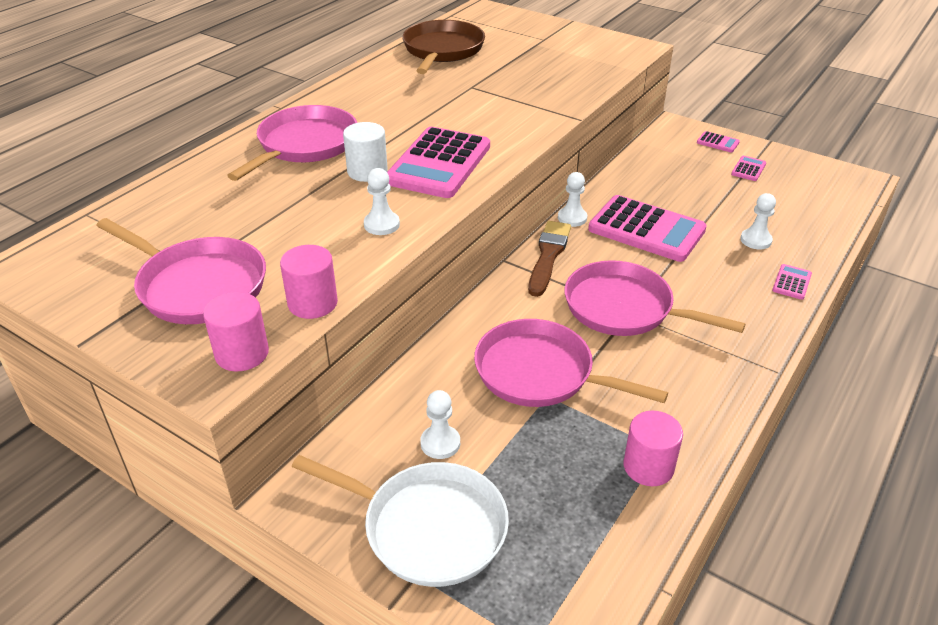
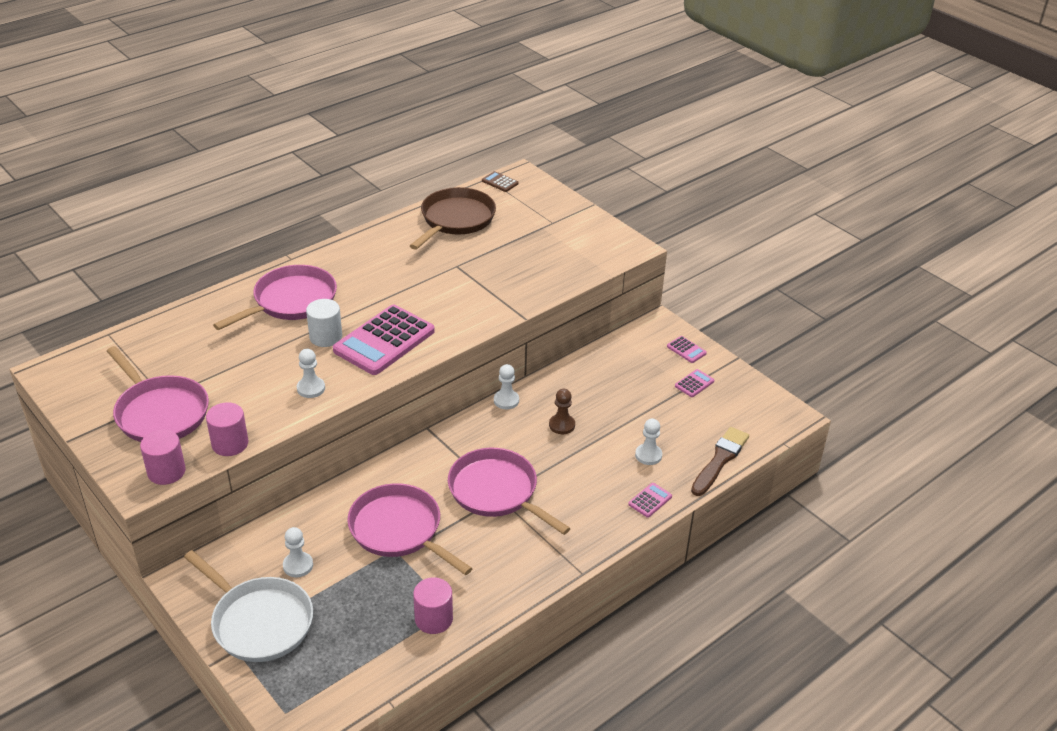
camera: 15 degrees right, 0 degrees up
brown brush [528,221,571,297] -> brown brush moved to [691,427,749,496]
pink calculator [588,195,707,262] -> brown pawn [549,389,575,434]
none -> brown calculator [482,171,518,192]

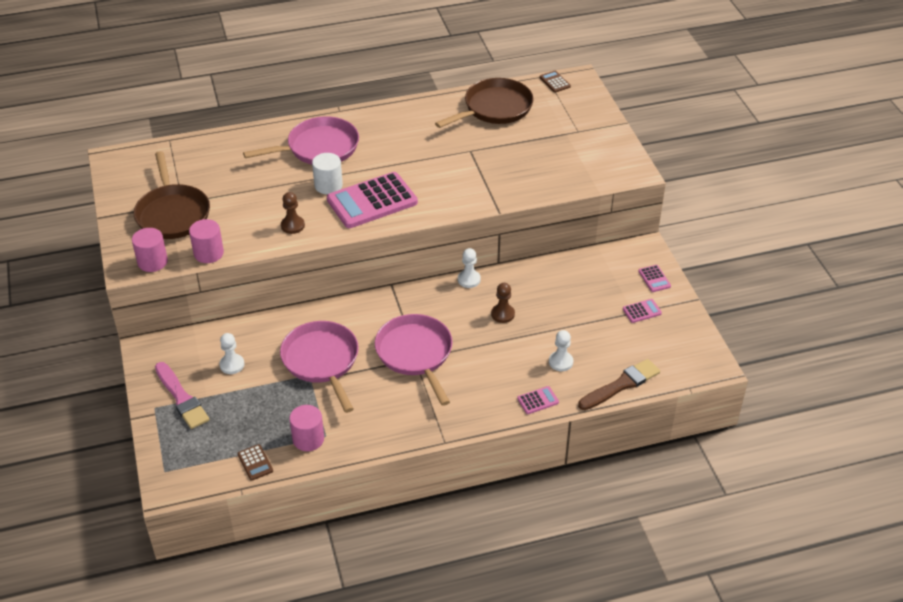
camera: 25 degrees right, 5 degrees up
pink pan [107,346,209,442] -> brown pan [134,151,210,239]
white pan [184,550,313,662] -> pink brush [155,362,210,429]
white pawn [297,349,325,398] -> brown pawn [281,192,305,234]
none -> brown calculator [237,444,273,481]

